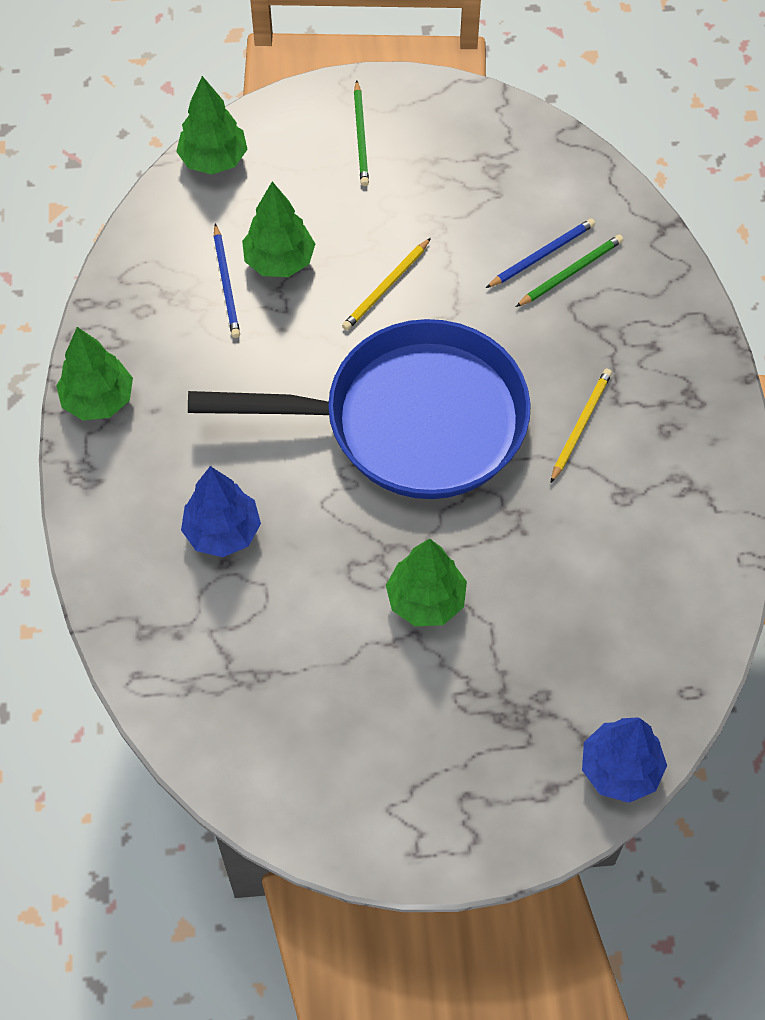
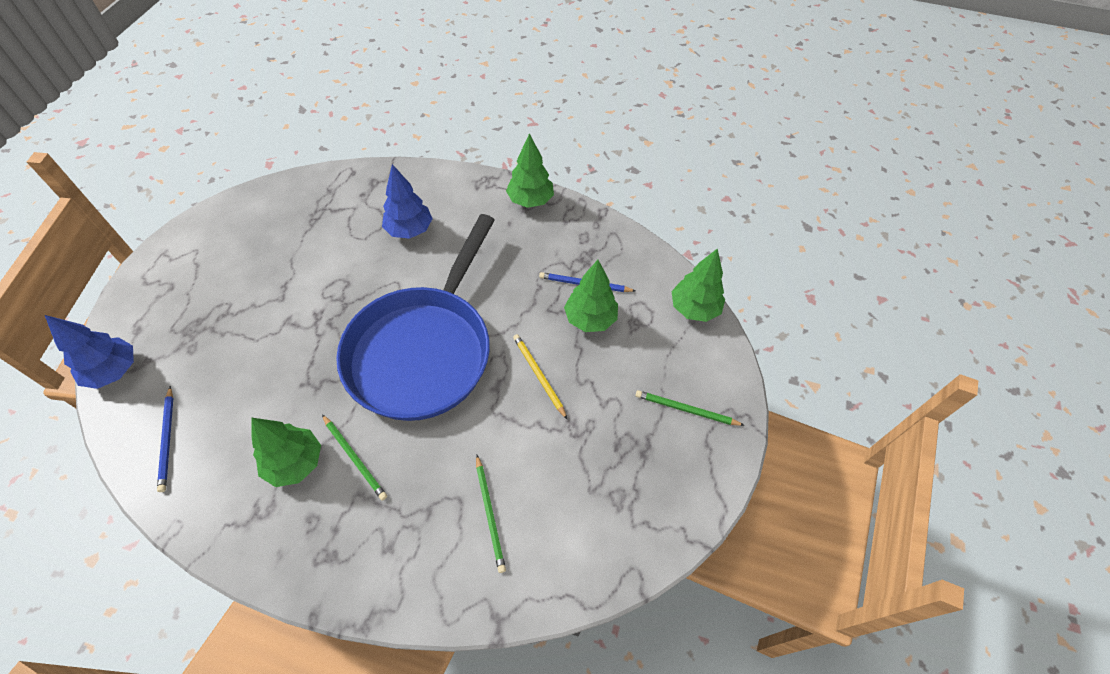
camera: 110 degrees right, 5 degrees down
green tree [386,539,467,627] -> green tree moved to [251,418,321,487]
blue pencil [486,218,595,288] -> blue pencil moved to [157,386,173,492]
yellow pencil [551,369,612,483] -> green pencil [322,415,387,501]

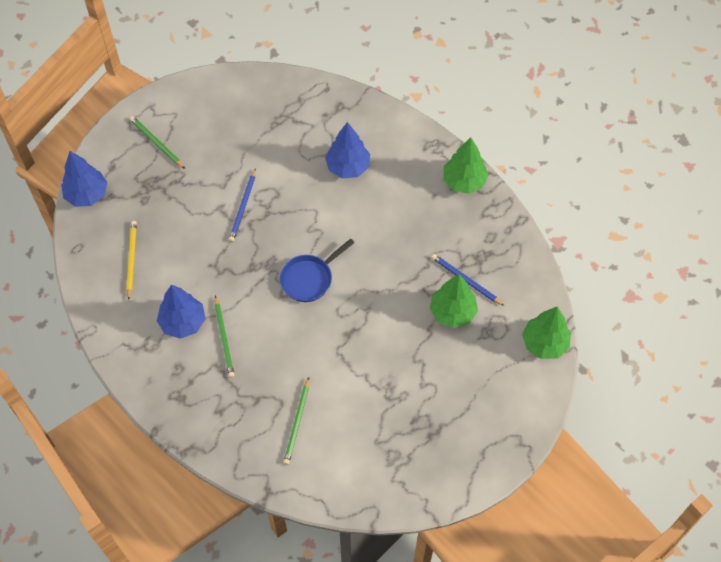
camera: 30 degrees right, 5 degrees up
blue pencil [157,386,173,492] -> blue pencil moved to [229,168,256,242]
green tree [251,418,321,487] -> blue tree [157,285,205,339]
blue pan [336,214,495,421] -> blue pan [280,239,355,302], size x0.42
yellow pencil [513,334,567,419] -> yellow pencil moved to [127,221,137,300]
green pencil [635,390,745,426] -> green pencil moved to [130,116,185,169]

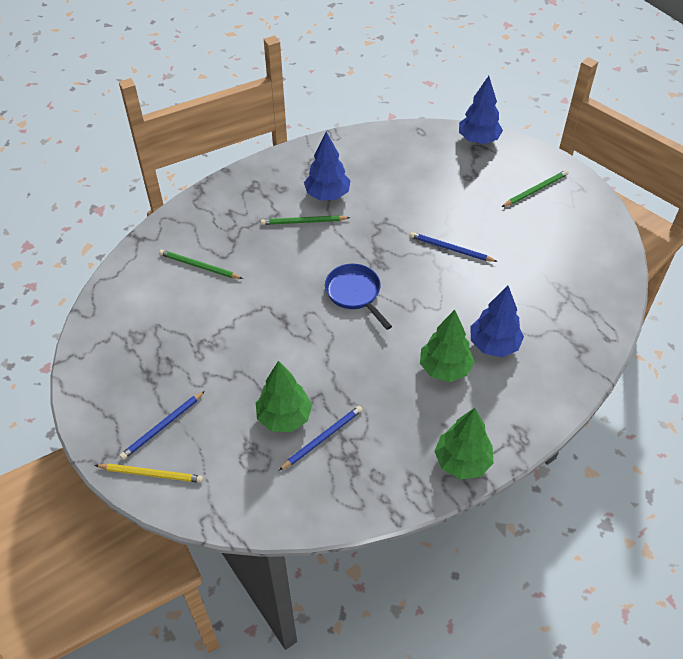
camera: 100 degrees right, 10 degrees down
yellow pencil [127,221,137,300] -> yellow pencil moved to [95,463,203,483]
green tree [522,307,571,359] -> green tree moved to [420,310,475,382]
none -> blue pencil [120,391,205,460]

